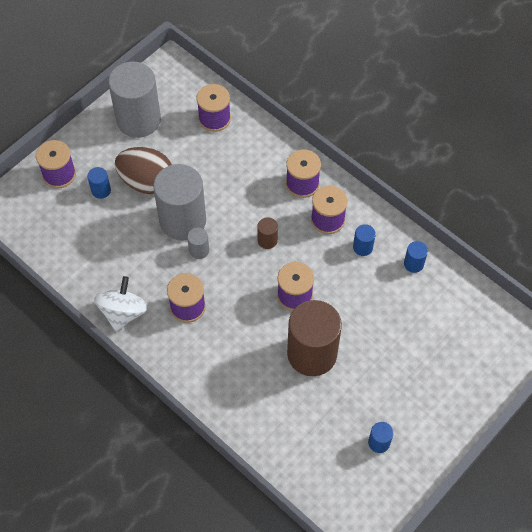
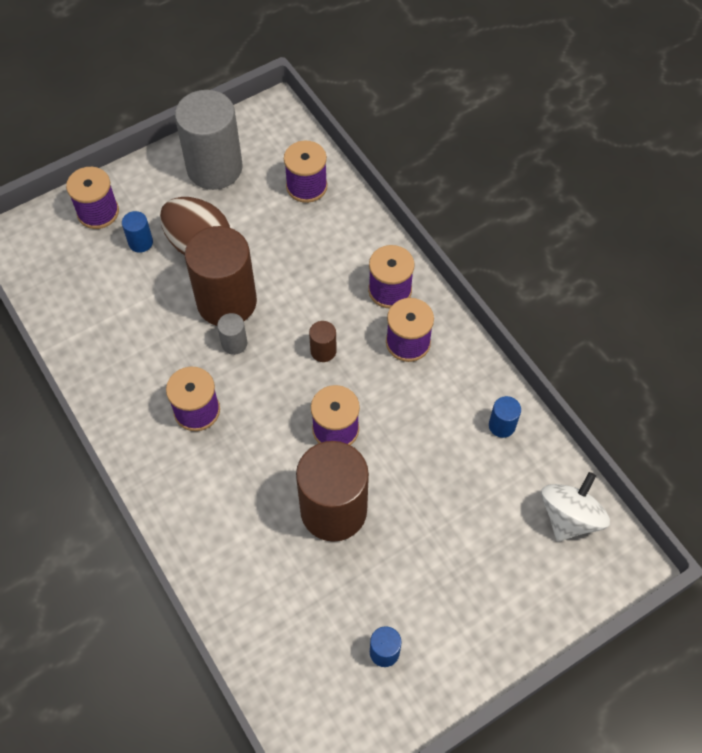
camera: 15 degrees right, 0 degrees up
white spinning top [94,276,148,331] -> white spinning top moved to [541,472,610,541]
grey cylinder [153,164,206,240] -> brown cylinder [185,226,257,326]
blue cylinder [353,224,376,256] -> none

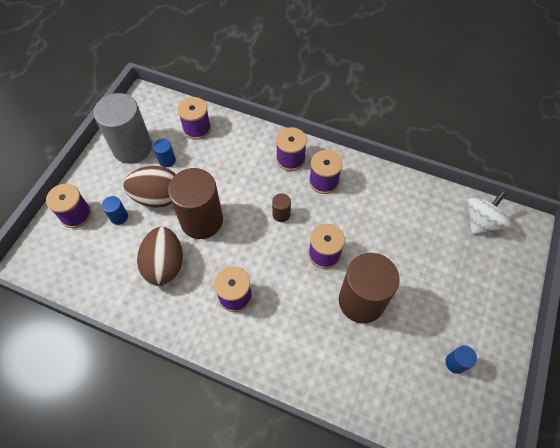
camera: 35 degrees left, 0 degrees up
grey cylinder [217,313,247,355] -> none
blue cylinder [489,396,521,438] -> blue cylinder moved to [153,139,176,167]
white spinning top [541,472,610,541] -> white spinning top turned 45 degrees clockwise [467,191,511,234]
none -> brown egg [137,227,183,286]

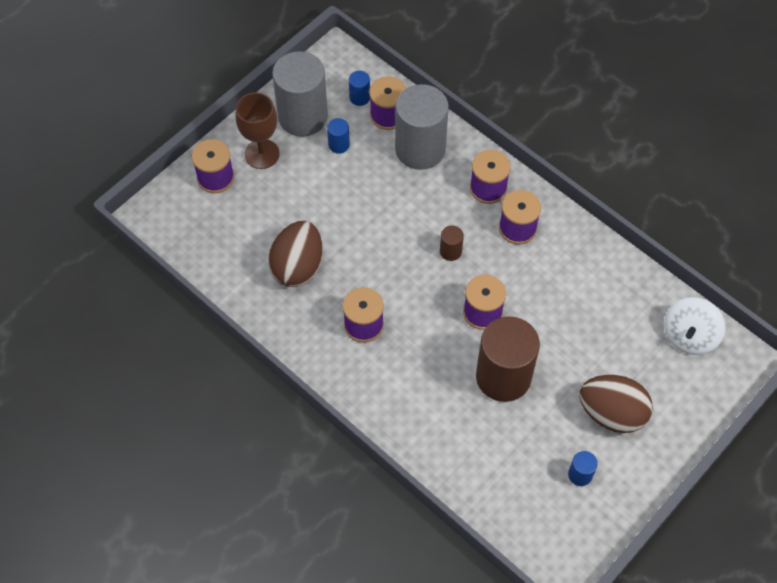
camera: 20 degrees right, 0 degrees up
blue cylinder [102,196,128,225] -> blue cylinder moved to [349,71,370,106]
brown egg [123,166,176,208] -> brown egg moved to [579,375,653,433]
brown cylinder [168,168,223,239] -> none
white spinning top [467,191,511,234] -> white spinning top turned 150 degrees clockwise [664,297,726,355]
none -> brown goblet [235,92,280,169]
none -> grey cylinder [395,84,449,170]

